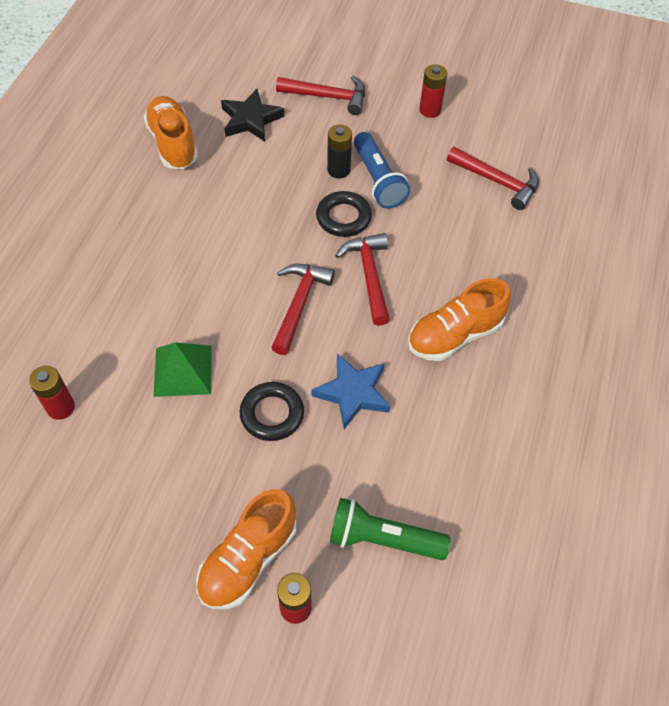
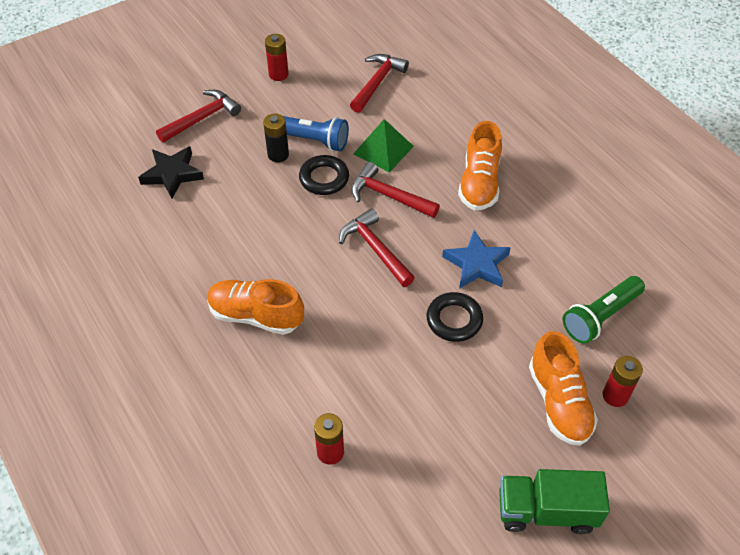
camera: 50 degrees left, 5 degrees down
orange shoe [144,96,198,169] -> orange shoe moved to [207,279,304,335]
green pyramid [153,342,212,397] -> green pyramid moved to [353,119,414,173]
red hammer [447,147,539,210] -> red hammer turned 45 degrees counterclockwise [350,54,409,113]
none -> green truck [499,469,610,534]

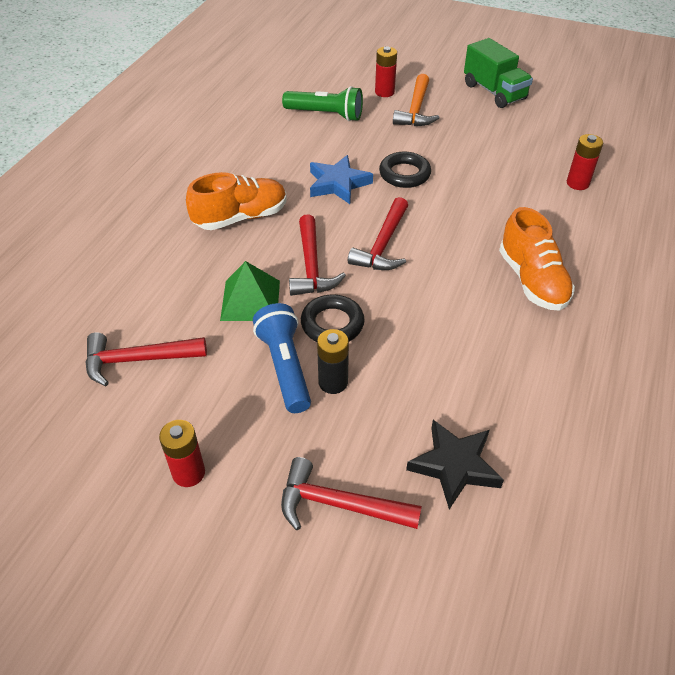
camera: 125 degrees left, 5 degrees down
orange shoe [529,331,598,446] -> orange hammer [393,74,440,126]

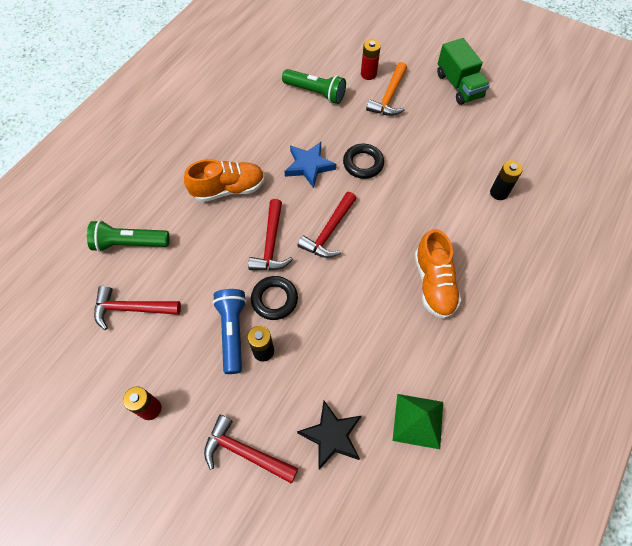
camera: 10 degrees right, 15 degrees up
green pyramid [220,261,280,321] -> green pyramid moved to [392,394,443,449]
red battery [567,134,603,190] -> black battery [490,161,523,200]
none -> green flashlight [87,220,169,252]

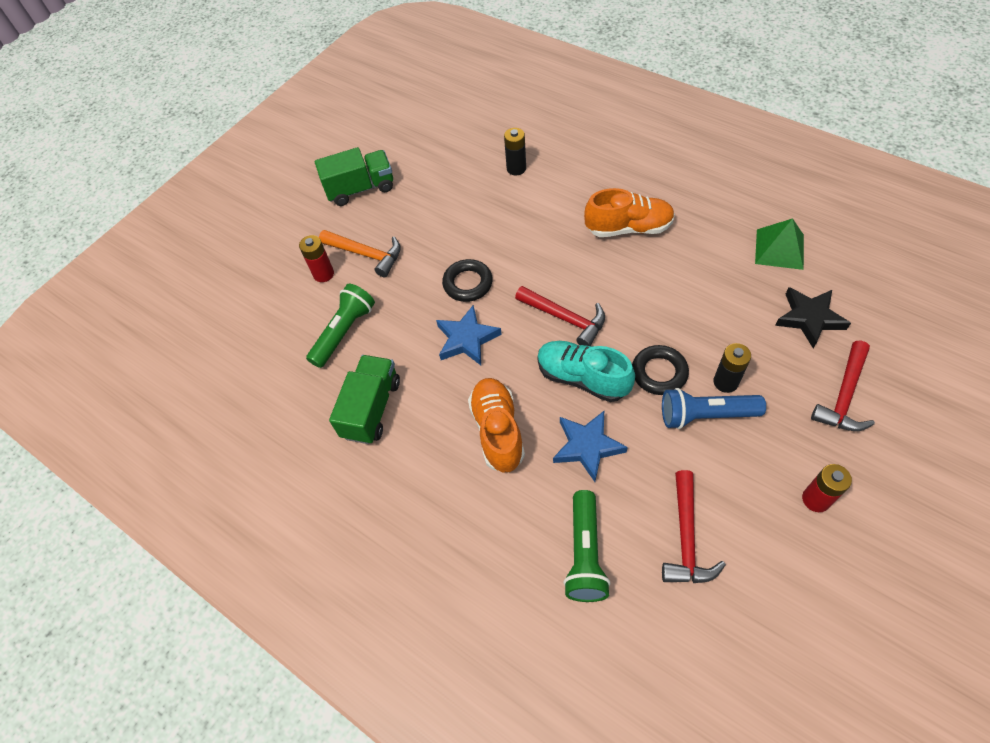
camera: 80 degrees left, 5 degrees down
red hammer [248,199,293,271] -> turquoise shoe [537,341,635,402]
none -> green truck [329,355,400,444]
none -> blue star [553,411,628,482]

